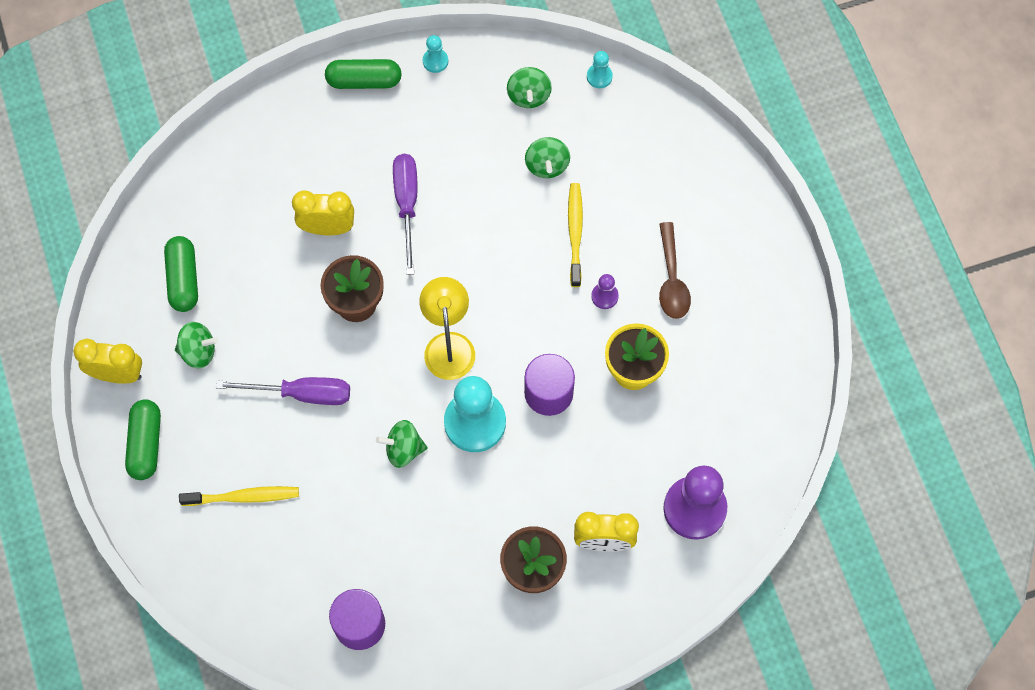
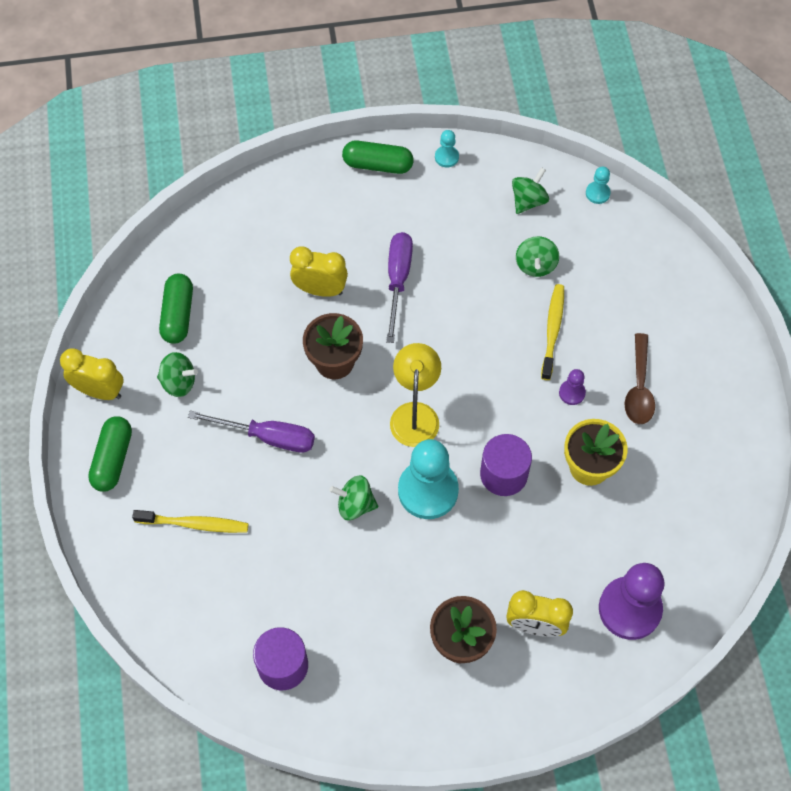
camera: 10 degrees right, 5 degrees down
green spinning top [507,67,552,108] -> green spinning top turned 150 degrees counterclockwise [512,167,549,214]

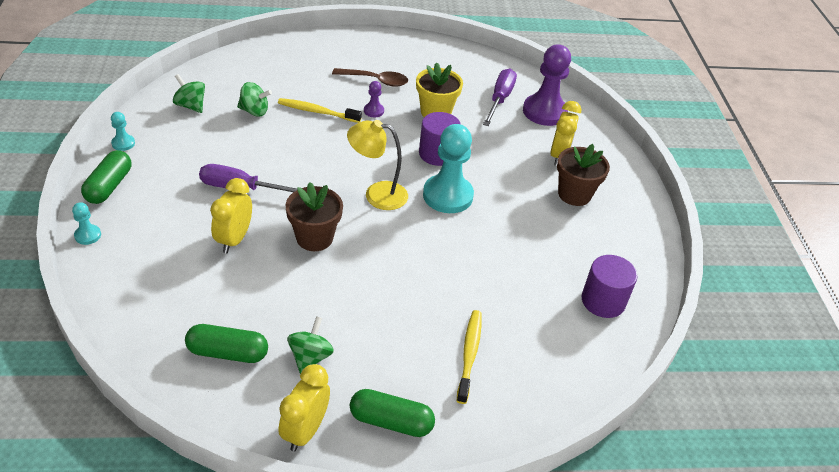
camera: 90 degrees left, 20 degrees down
purple screwdriver [188,411,315,453] -> purple screwdriver moved to [483,69,517,126]
green spinning top [329,475,378,520] -> none
turquoise pawn [586,166,611,204] -> turquoise pawn moved to [72,202,101,245]

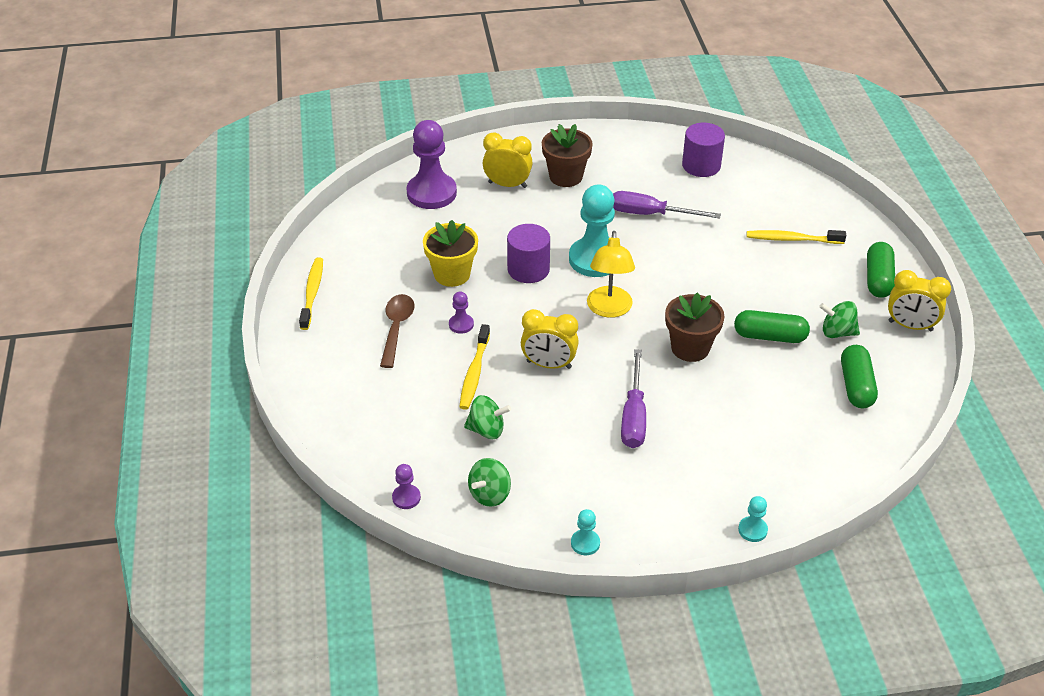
camera: 90 degrees left, 0 degrees up
green capsule [81,150,131,204] -> green capsule moved to [734,310,810,343]
yellow clock [210,178,252,253] -> yellow clock moved to [521,309,579,369]
green spinning top [237,82,272,117] -> green spinning top turned 90 degrees clockwise [464,395,511,439]
purple screwdriver [483,69,517,126] -> purple screwdriver moved to [613,191,721,219]
none -> yellow toothbrush [299,258,323,330]
none -> purple pawn [392,464,421,509]

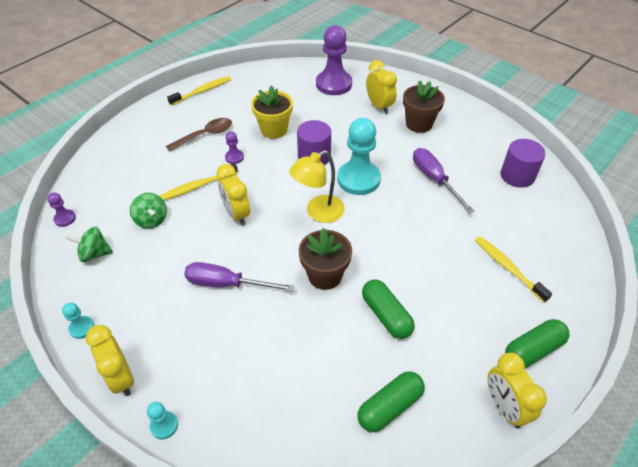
camera: 50 degrees right, 5 degrees up
purple screwdriver [621,349,646,448] -> purple screwdriver turned 45 degrees clockwise [184,262,294,292]
green spinning top [819,301,860,338] -> none
none -> yellow clock [85,325,134,396]

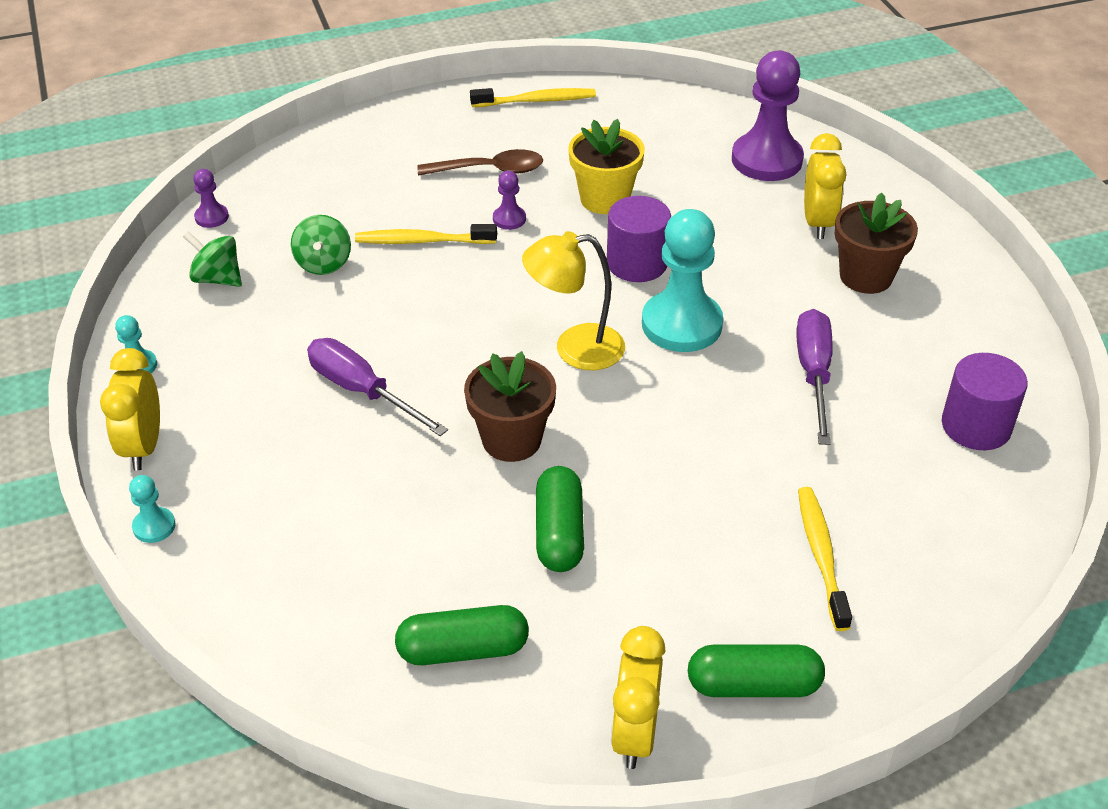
camera: 30 degrees right, 5 degrees down
yellow clock [216,164,250,226] -> none

